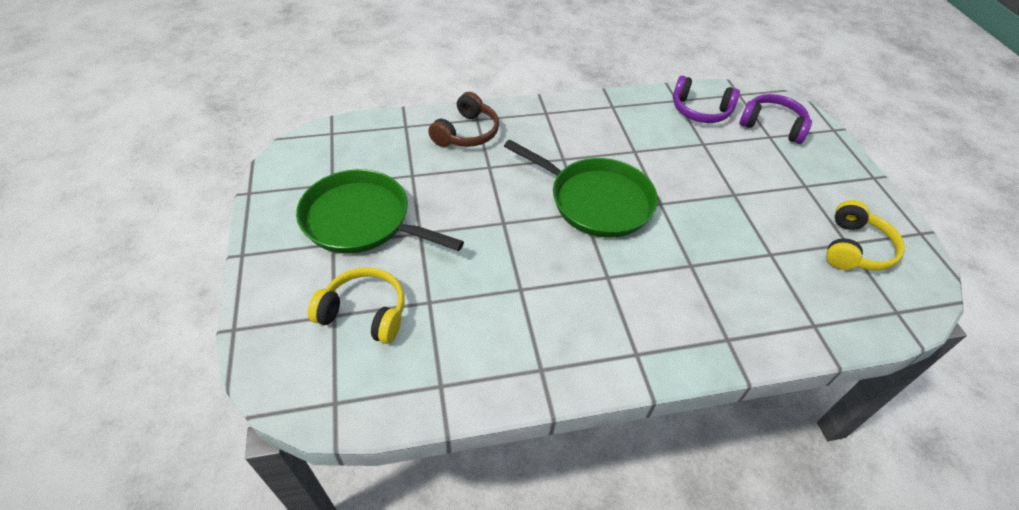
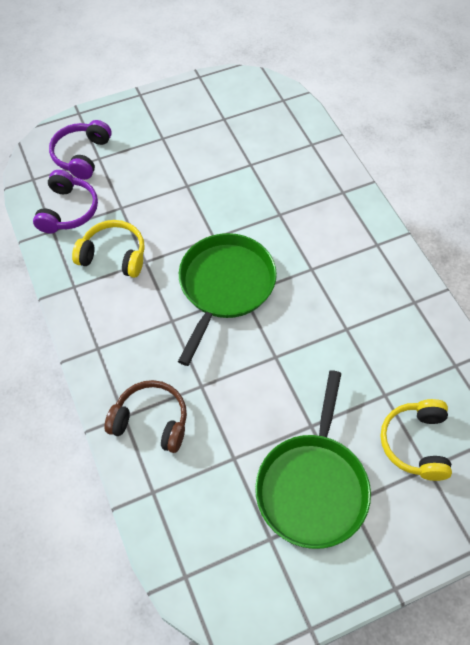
camera: 100 degrees left, 10 degrees up
yellow headphones [826,200,905,271] -> yellow headphones moved to [72,220,145,278]

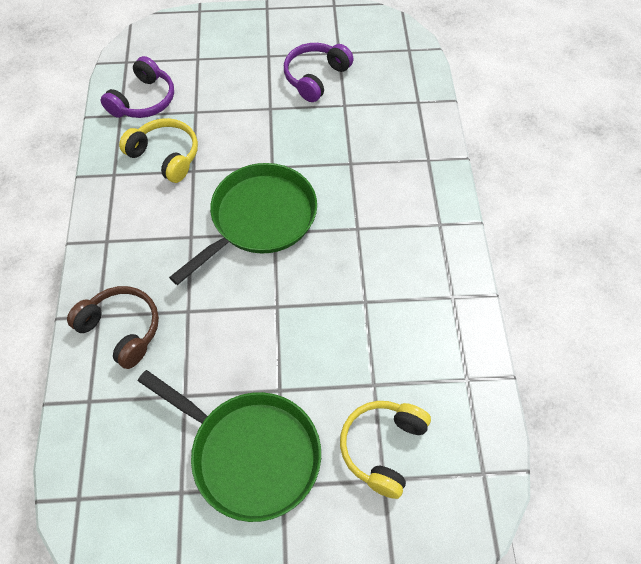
camera: 20 degrees right, 0 degrees up
purple headphones [49,120,112,180] -> purple headphones moved to [284,43,354,102]
green pan [255,370,371,549] -> green pan turned 90 degrees counterclockwise [138,370,321,522]

